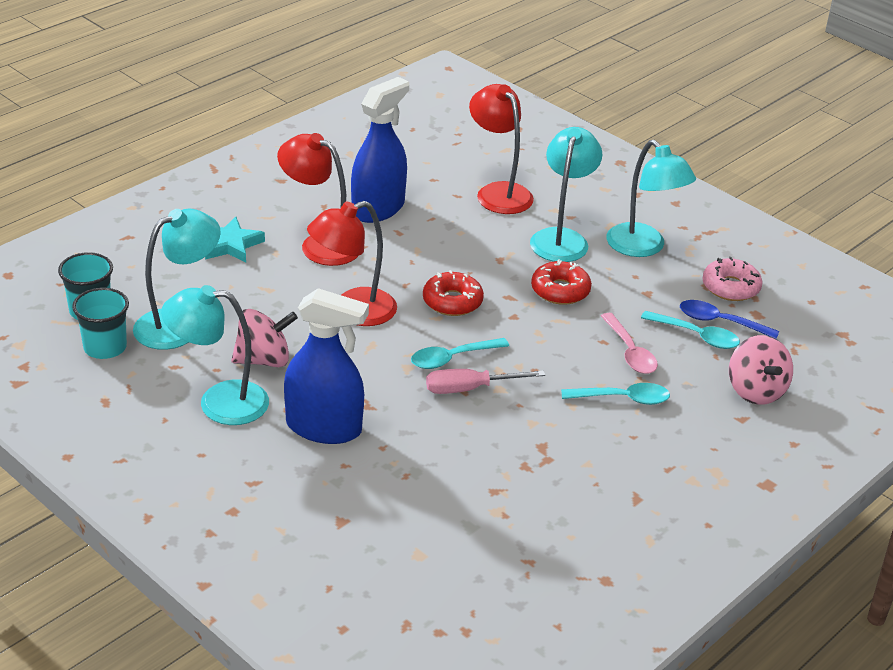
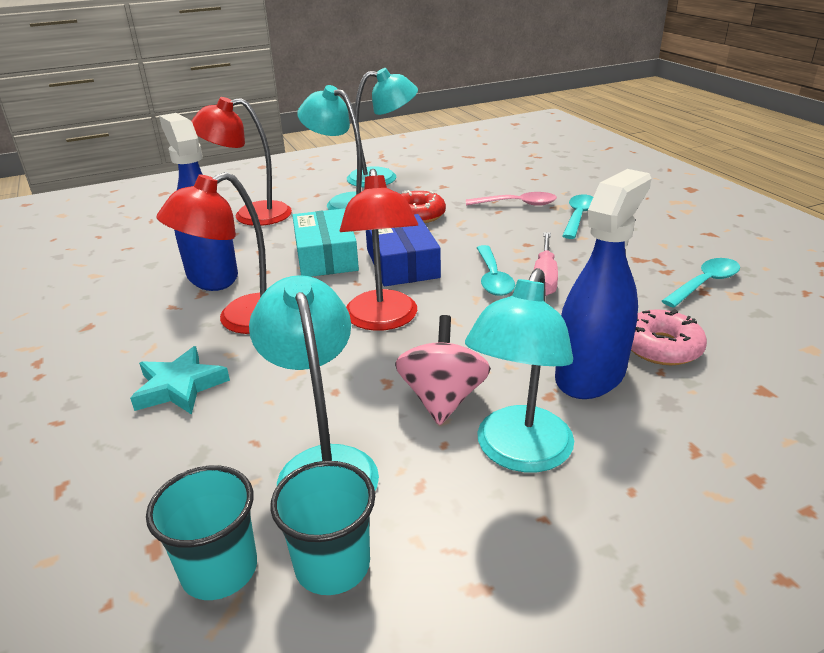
camera: 65 degrees left, 5 degrees down
red donut [423,270,484,316] -> blue box [366,214,441,286]
turquoise spoon [641,311,740,349] -> turquoise spoon moved to [662,258,740,308]
blue spoon [680,300,779,339] -> none
pink donut [702,257,762,301] -> pink donut moved to [631,309,707,365]
pink spinning top [729,335,793,405] -> none
none -> turquoise box [292,208,359,277]

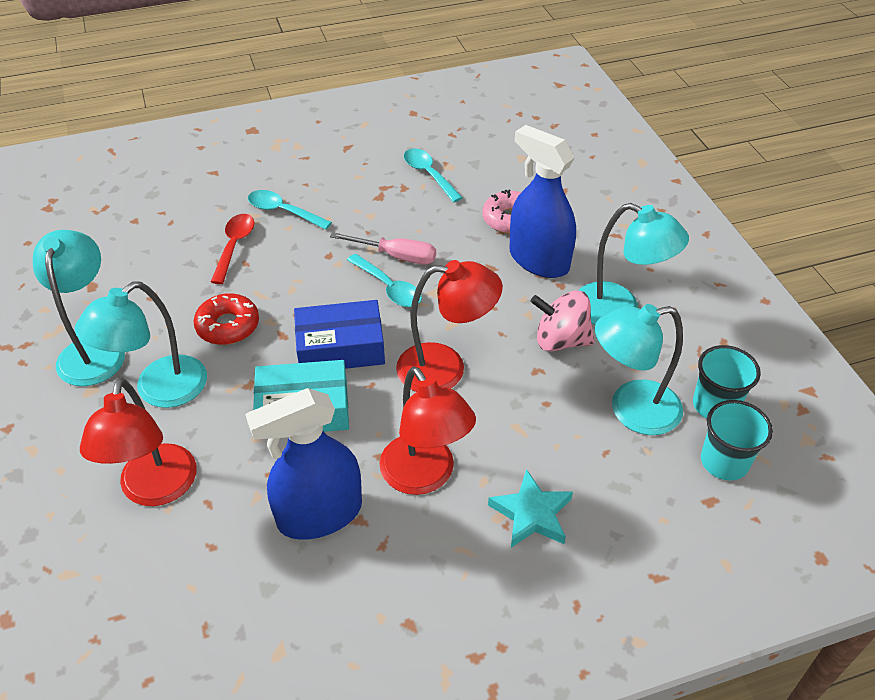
camera: 85 degrees left, 15 degrees up
pink spoon [466,192,557,206] -> red spoon [211,214,254,284]
turquoise spoon [477,245,515,296] -> turquoise spoon turned 45 degrees clockwise [347,254,422,307]

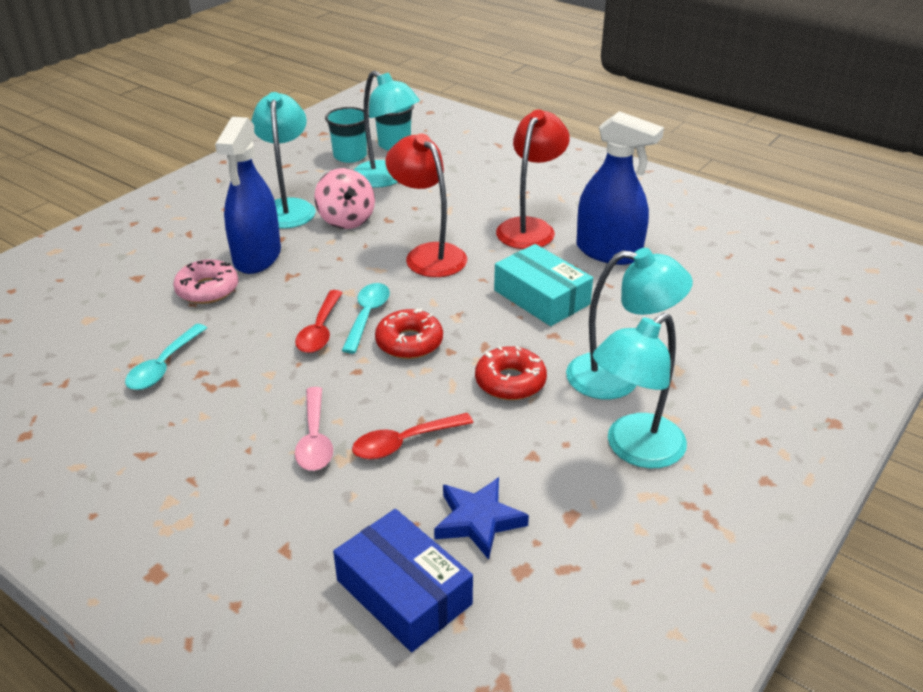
camera: 125 degrees left, 10 degrees down
red lamp [80,378,197,506] -> none
turquoise spoon [248,190,332,230] -> pink spoon [295,387,333,471]
blue box [294,300,385,369] -> blue box moved to [333,509,473,652]
pink screwdriver [330,232,436,265] -> red spoon [295,290,343,353]
turquoise star [488,469,573,548] -> none
none -> red donut [375,308,443,359]
none -> blue star [434,477,529,560]

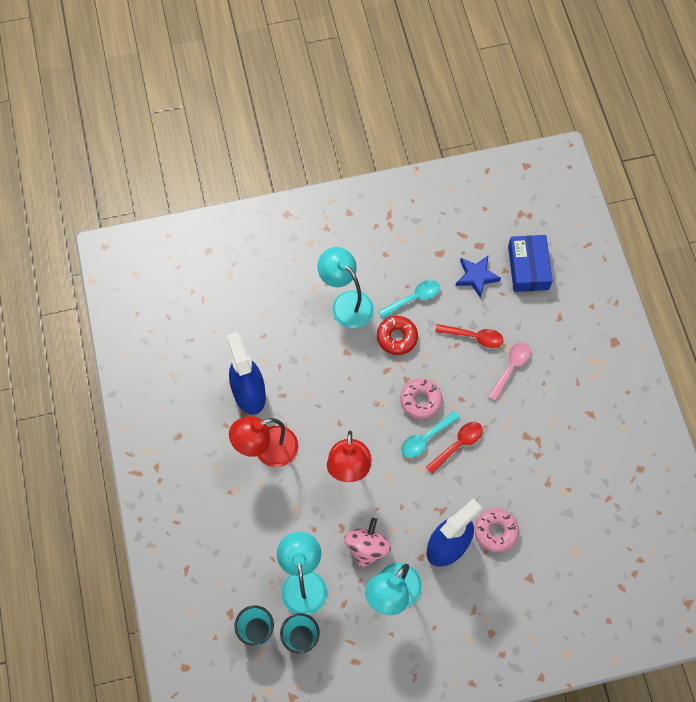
camera: 140 degrees left, 30 degrees up
turquoise spoon [125,324,207,390] -> turquoise spoon moved to [378,280,440,318]
red donut [375,308,443,359] -> pink donut [400,378,442,419]
turquoise box [494,244,593,326] -> none
turquoise lamp [593,313,687,468] -> none

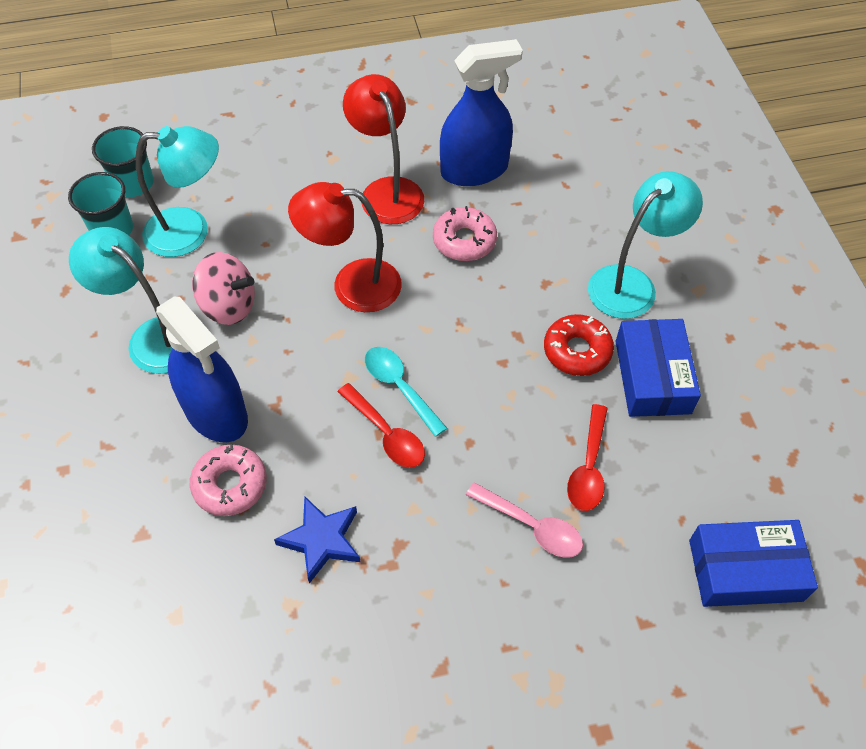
camera: 90 degrees right, 10 degrees down
turquoise spoon [378,280,440,318] -> blue box [615,319,701,417]
pink donut [400,378,442,419] -> pink donut moved to [433,206,497,261]
blue star [456,256,501,298] -> blue star moved to [274,496,360,584]

